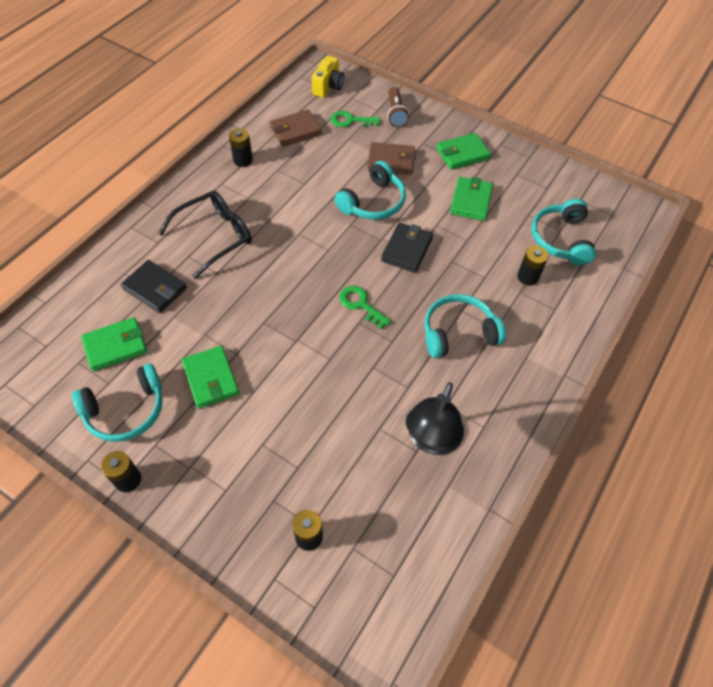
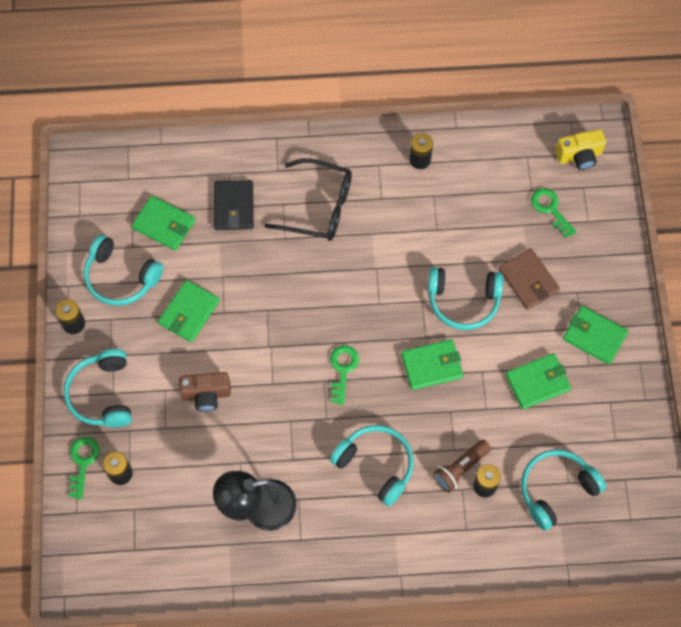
camera: 55 degrees right, 10 degrees up
brown wallet [269,110,322,147] -> none
black wallet [381,222,433,273] -> green wallet [401,339,463,390]
brown flashlight [387,87,409,127] -> brown flashlight moved to [433,440,491,493]
none -> turquoise headphones [64,349,132,428]
none -> green key [69,437,100,499]
none -> brown camera [179,372,231,411]

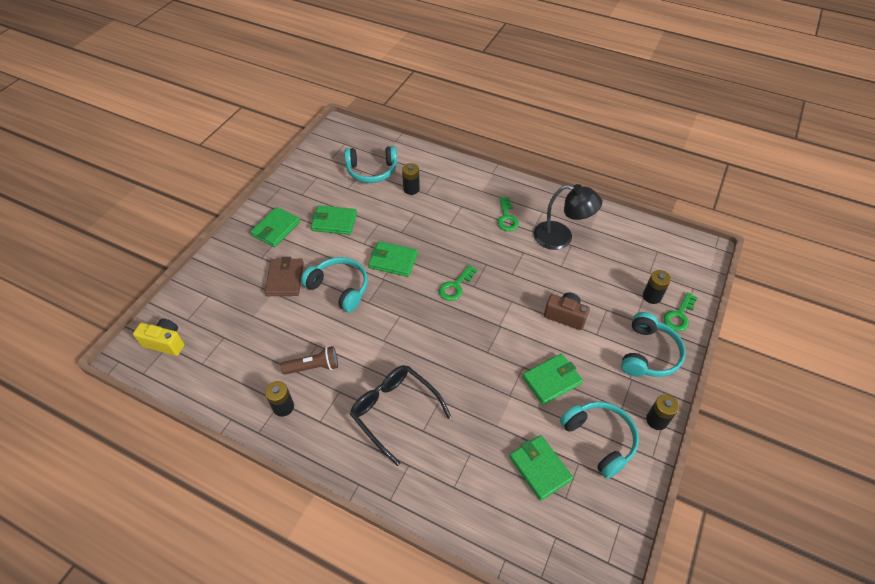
camera: 150 degrees left, 15 degrees down
black wallet [214,180,254,230] -> none
turquoise headphones [330,425,414,506] -> none
brown flashlight [433,440,491,493] -> brown flashlight moved to [281,346,338,375]
green key [531,188,576,238] -> green key moved to [497,197,519,231]
green wallet [563,306,629,365] -> green wallet turned 60 degrees clockwise [250,207,300,247]

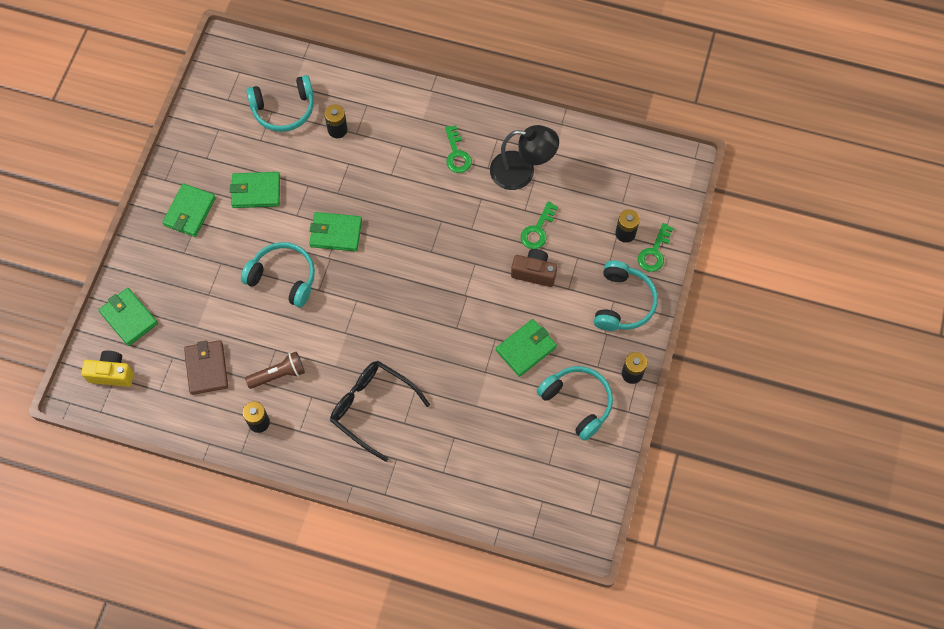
camera: 10 degrees left, 15 degrees up
brown wallet [265,257,304,296] -> brown wallet moved to [184,340,228,395]
green key [439,265,477,301] -> green key moved to [521,201,558,249]
green wallet [509,435,573,501] -> green wallet moved to [98,288,158,346]

